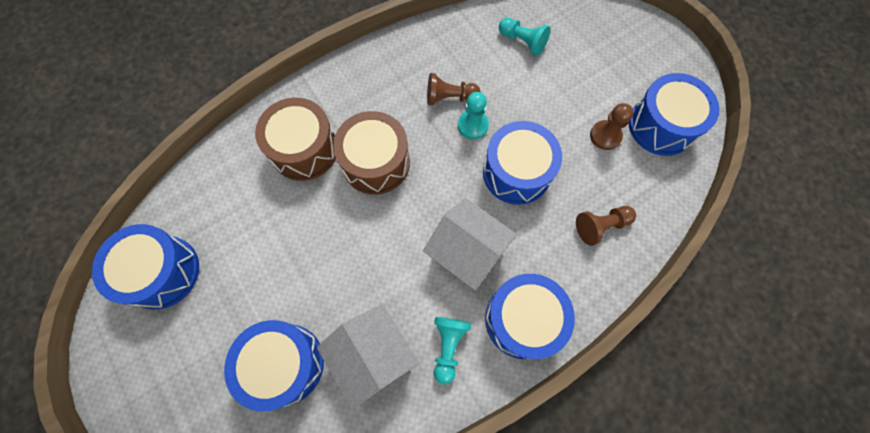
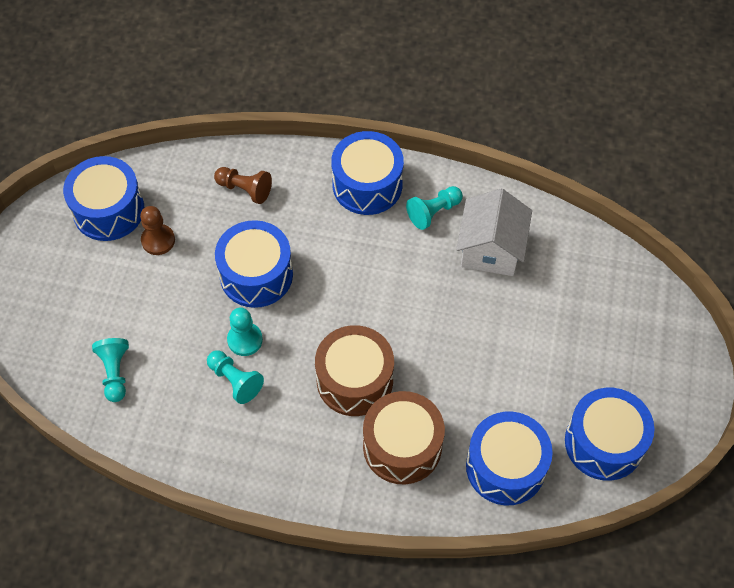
camera: 135 degrees left, 10 degrees down
blue drum [224,320,324,411] -> blue drum moved to [466,412,553,505]
white house [423,198,517,291] -> none
brown pawn [427,73,480,105] -> turquoise pawn [207,350,264,404]

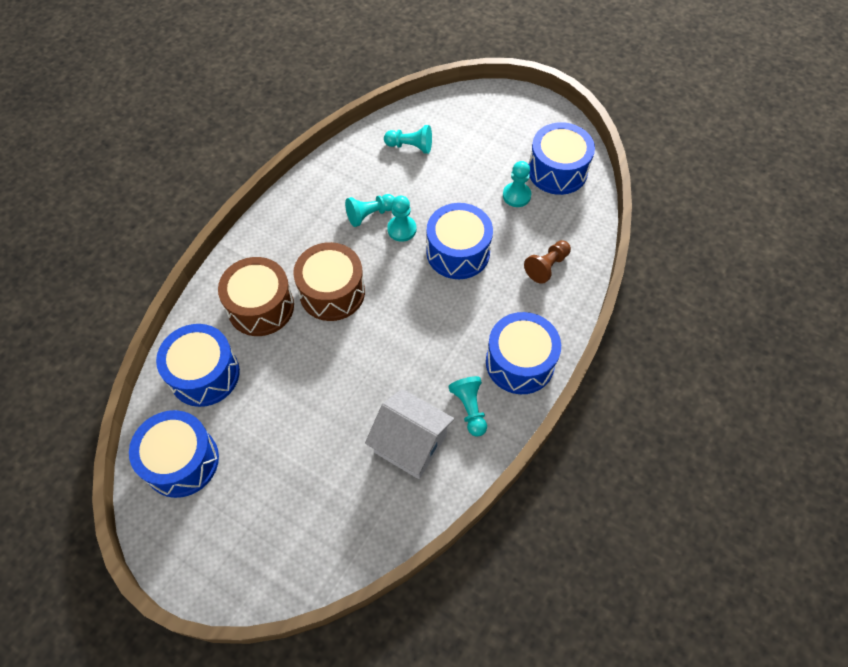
camera: 110 degrees right, 0 degrees up
brown pawn [140,206,175,255] -> turquoise pawn [503,161,531,207]

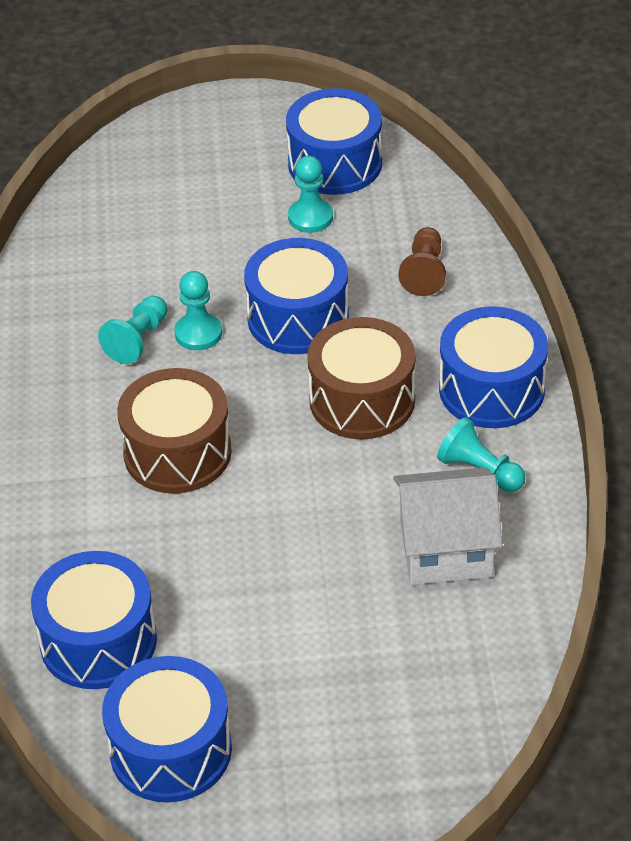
camera: 35 degrees left, 15 degrees down
brown drum [218,257,294,336] -> brown drum moved to [307,317,415,439]
turquoise pawn [384,125,432,154] -> none

